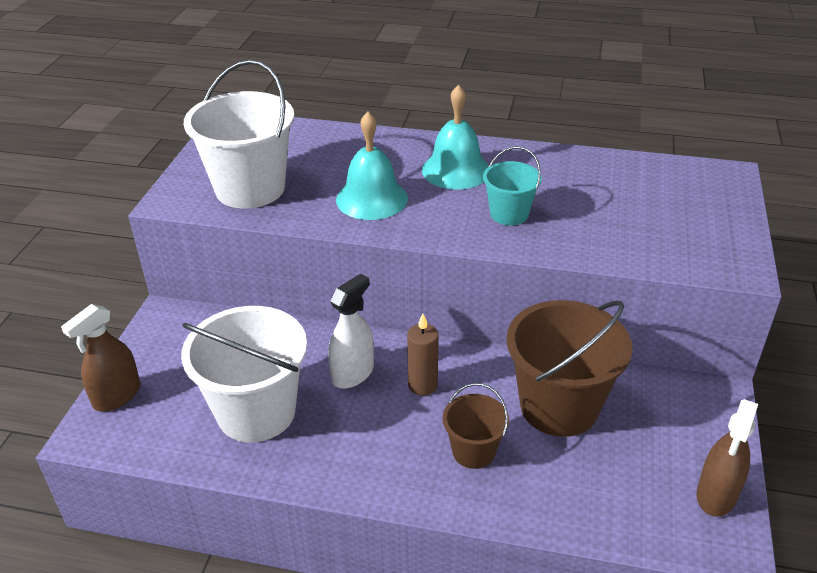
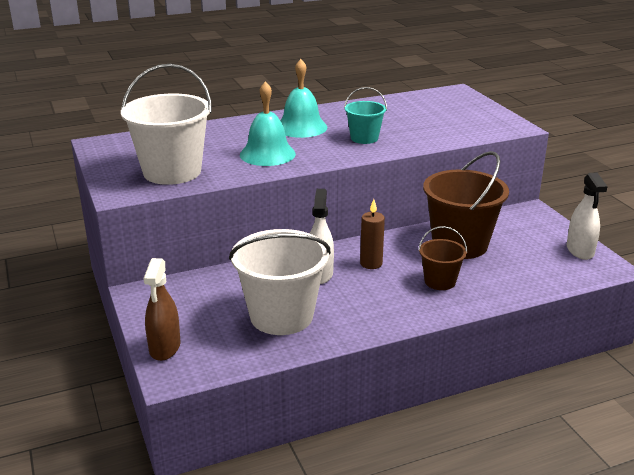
camera: 35 degrees left, 10 degrees down
brown spray bottle [697,399,758,516] -> white spray bottle [567,173,608,260]

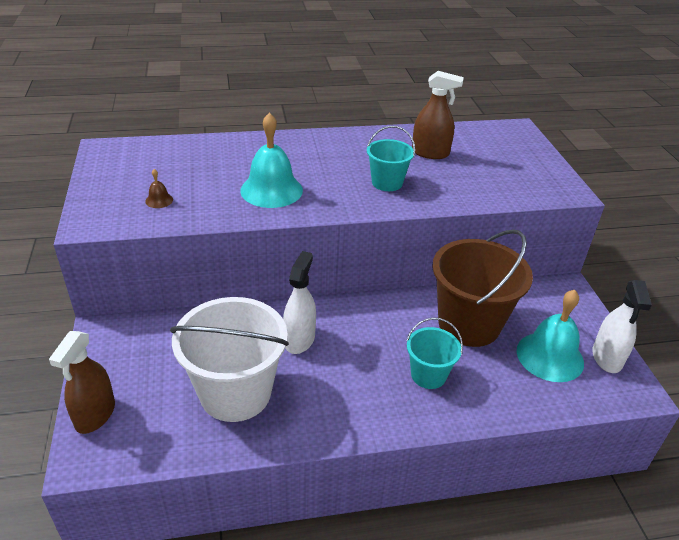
camera: 10 degrees right, 10 degrees up
white bucket [121,64,212,185] -> brown bell [145,169,173,208]
turquoise bell [280,59,327,138] -> turquoise bell moved to [517,290,584,382]
brown candle [360,199,385,269] -> none
brown bucket [418,226,468,290] -> turquoise bucket [406,317,463,389]
none -> brown spray bottle [412,71,464,159]

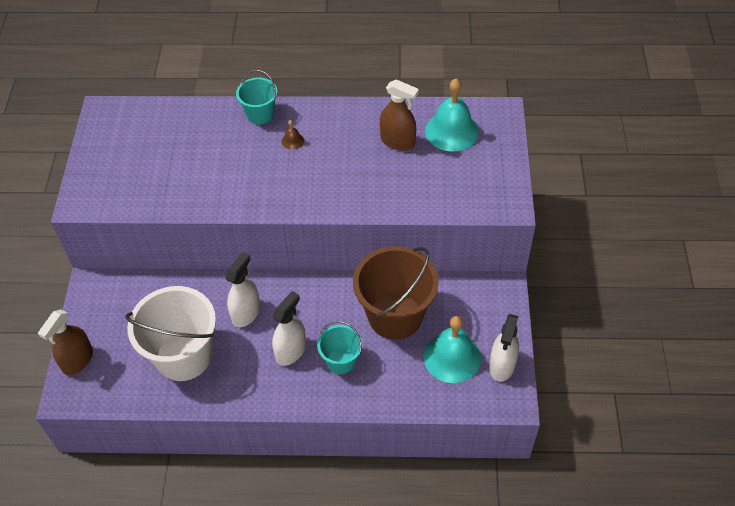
camera: 15 degrees right, 15 degrees up
brown bell [145,169,173,208] -> brown bell moved to [282,120,304,150]
turquoise bell [240,112,303,208] -> turquoise bell moved to [425,79,479,151]
turquoise bucket [367,126,415,191] -> turquoise bucket moved to [236,70,277,125]
none -> white spray bottle [272,291,306,366]

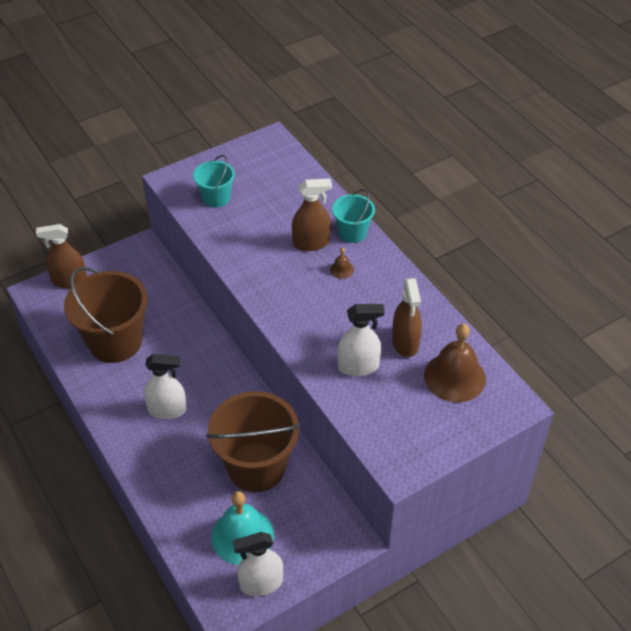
camera: 55 degrees right, 5 degrees down
white bucket [125,286,216,381] -> brown bucket [64,267,148,363]
white spray bottle [225,252,260,327] -> white spray bottle moved to [337,304,385,376]
turquoise bucket [317,321,362,374] -> turquoise bucket moved to [193,155,235,208]
turquoise bell [425,79,479,151] -> brown bell [424,324,486,402]
none -> brown spray bottle [292,179,332,251]

